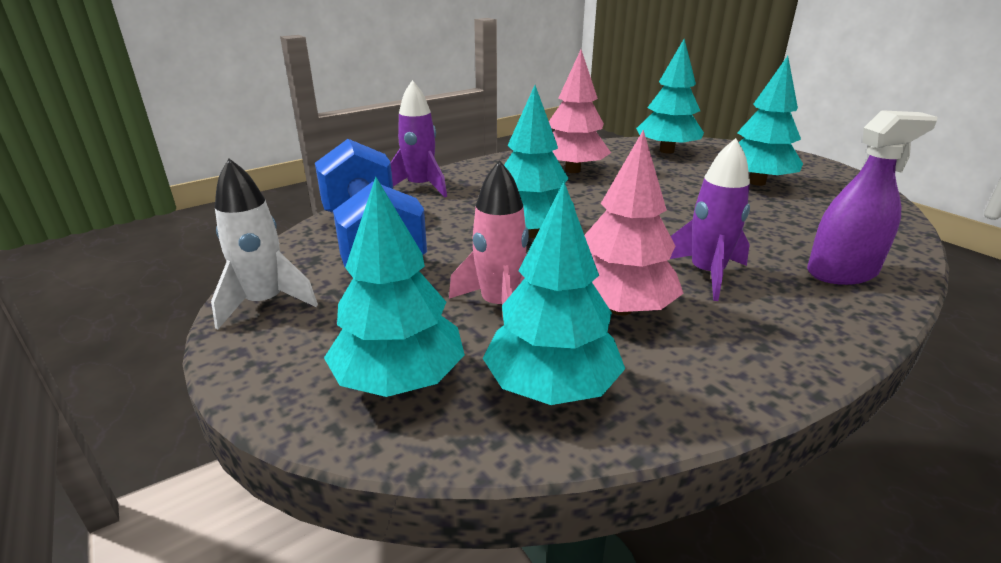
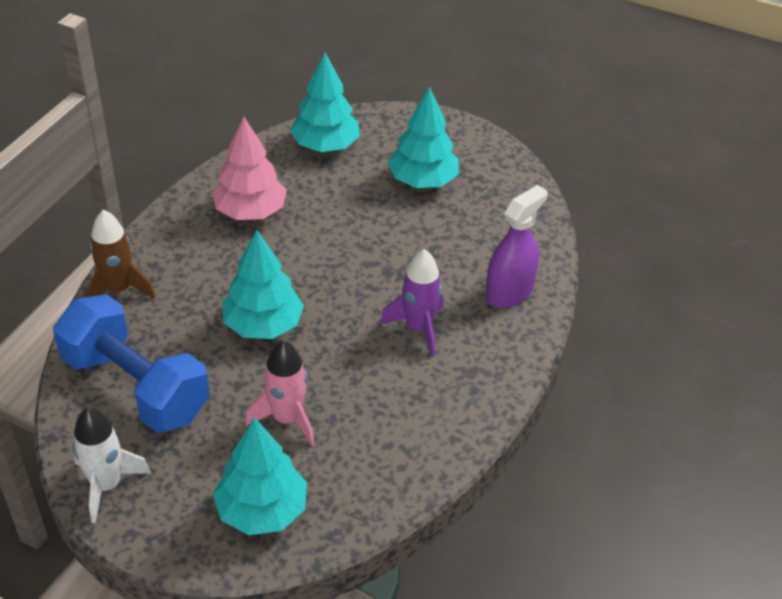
camera: 30 degrees left, 15 degrees up
purple rocket [391,80,447,197] -> brown rocket [85,210,156,298]
turquoise tree [483,182,625,405] -> none
pink tree [584,130,684,315] -> none

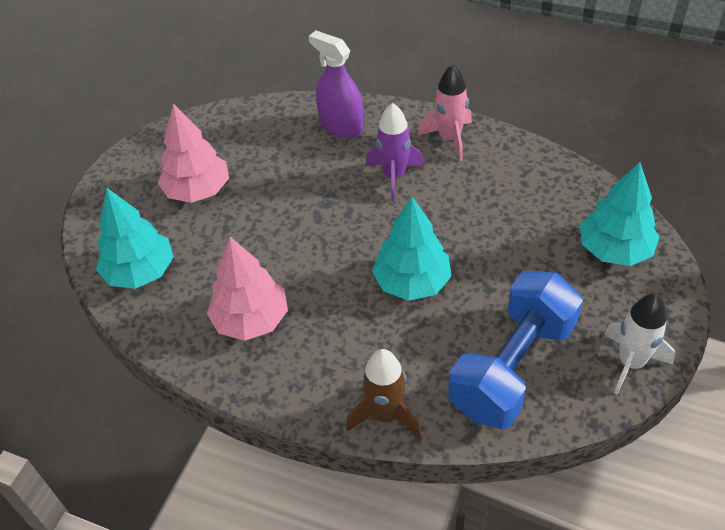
camera: 90 degrees left, 5 degrees up
pink rocket [245,340,315,446] -> pink rocket moved to [417,65,472,161]
turquoise tree [388,87,459,188] -> pink tree [158,104,229,203]

